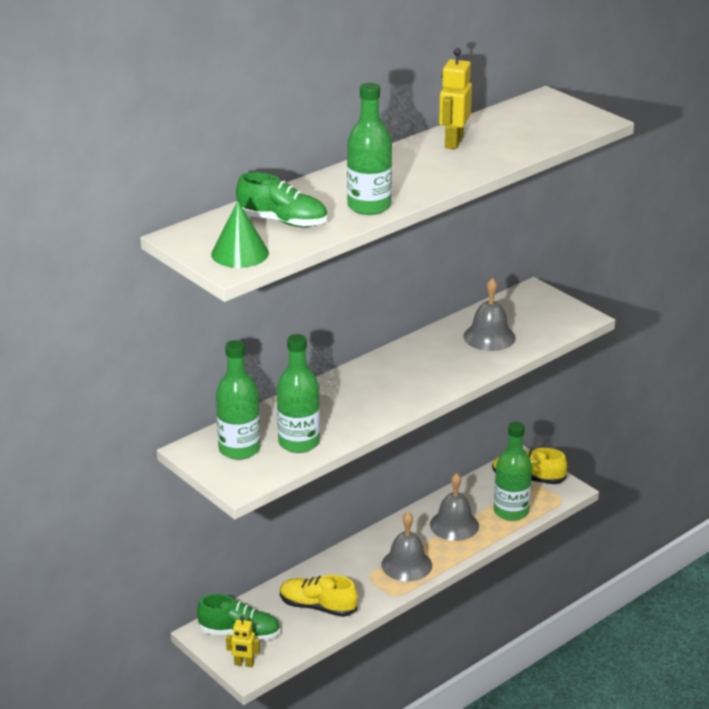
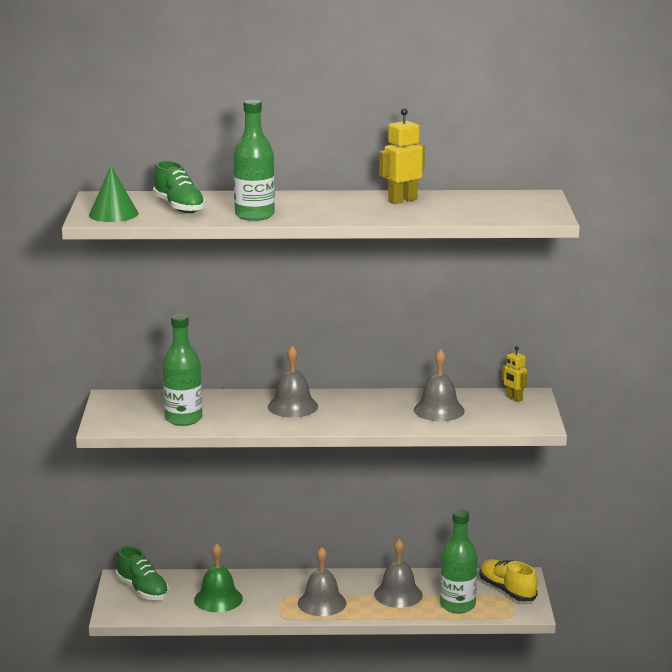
camera: 40 degrees right, 10 degrees down
green bottle [216,340,260,460] -> none
yellow robot [226,616,260,667] -> yellow robot moved to [502,346,527,402]
yellow shoe [280,575,358,617] -> green bell [194,543,243,612]
none -> grey bell [268,346,318,417]

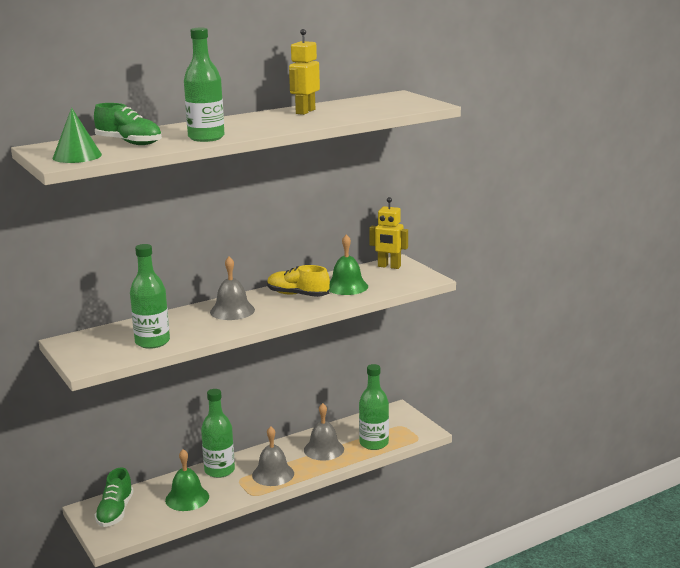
camera: 30 degrees left, 0 degrees up
green shoe [116,546,169,600] -> green shoe turned 75 degrees clockwise [95,467,134,527]
grey bell [414,349,465,421] -> green bell [329,234,368,295]
yellow shoe [480,559,538,602] -> yellow shoe moved to [267,265,330,297]
yellow robot [502,346,527,402] -> yellow robot [369,197,408,269], size x1.57
none -> green bottle [201,389,235,478]

